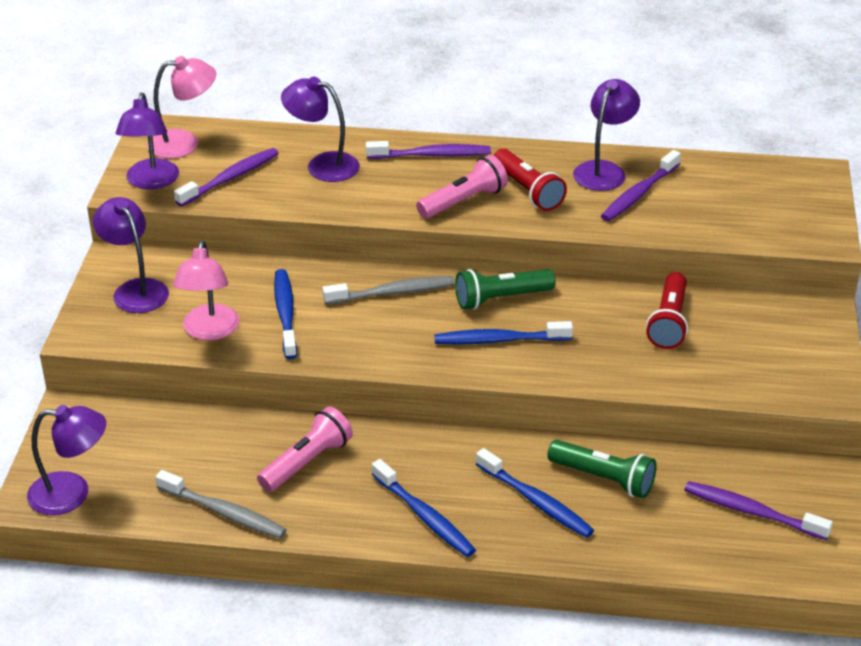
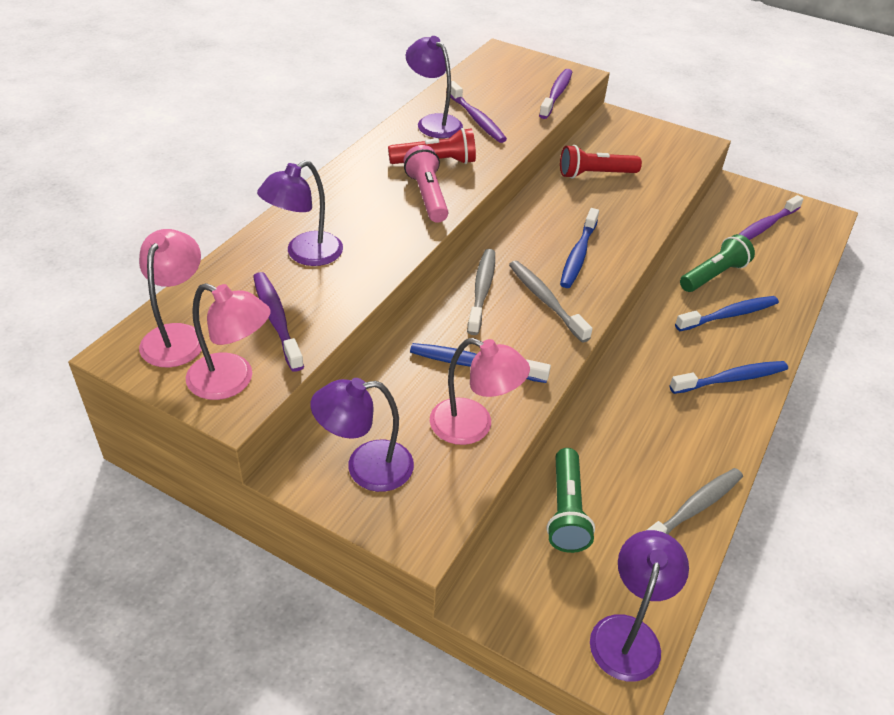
camera: 70 degrees left, 5 degrees up
purple lamp [116,93,179,189] -> pink lamp [186,283,271,400]
pink flashlight [257,406,353,492] -> none
purple toothbrush [366,141,491,159] -> purple toothbrush moved to [539,69,572,119]
green flashlight [455,269,556,310] -> green flashlight moved to [547,448,595,553]
red flashlight [646,272,688,349] -> red flashlight turned 135 degrees clockwise [560,145,642,178]
none -> grey toothbrush [509,261,593,342]

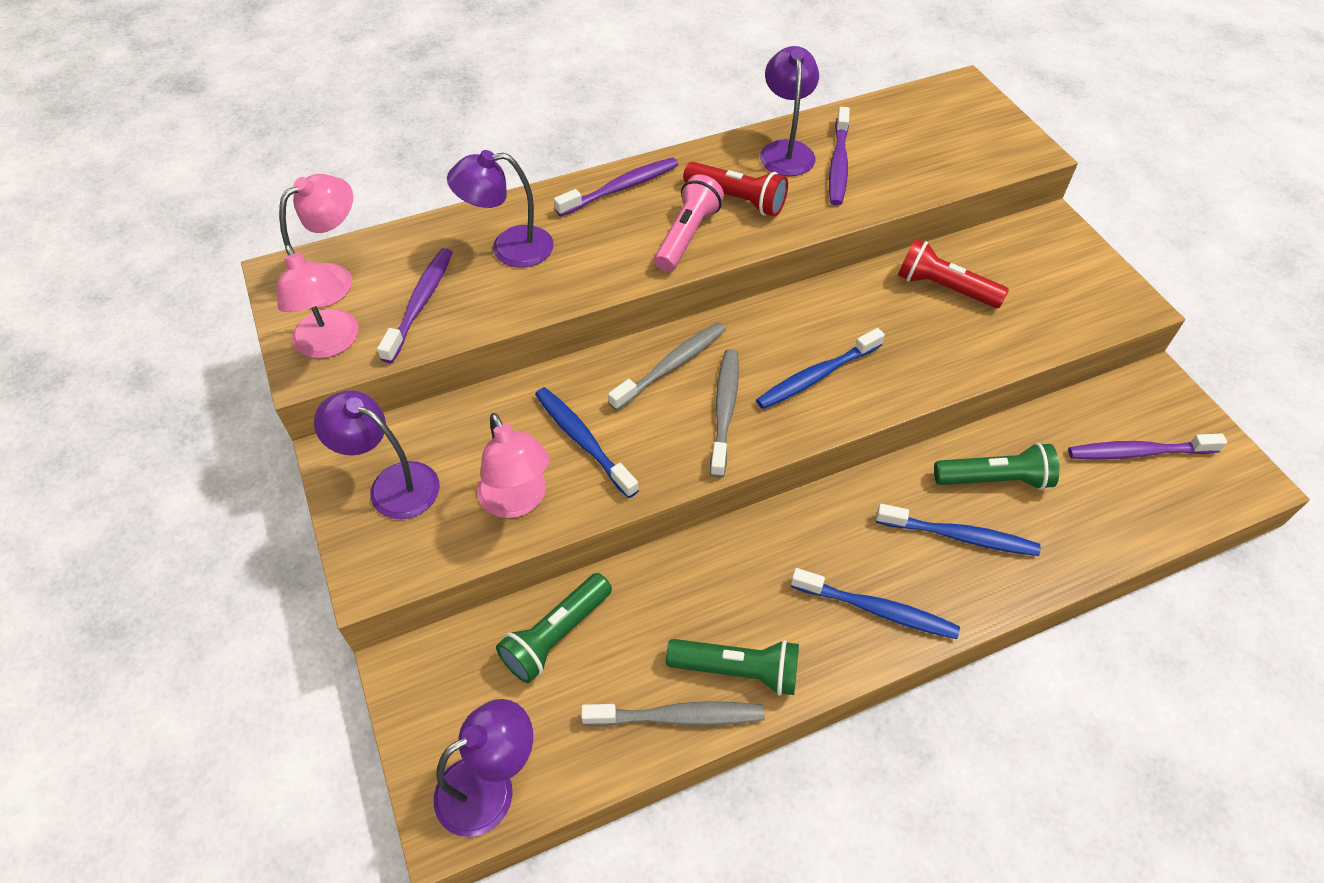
camera: 40 degrees right, 10 degrees up
purple toothbrush [539,69,572,119] -> purple toothbrush moved to [554,157,678,217]
none -> green flashlight [666,639,799,696]

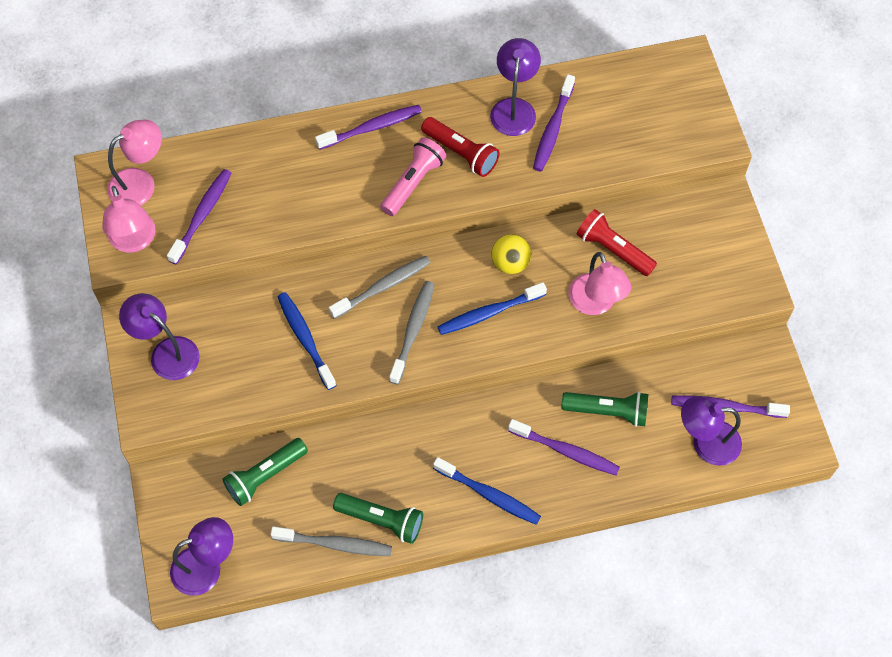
camera: 10 degrees right, 10 degrees up
purple lamp [447,150,554,268] -> purple lamp moved to [681,396,742,466]
pink lamp [477,413,550,518] -> pink lamp moved to [569,252,631,315]
blue toothbrush [876,504,1041,556] -> purple toothbrush [508,419,620,475]
none -> yellow ball [491,234,531,274]

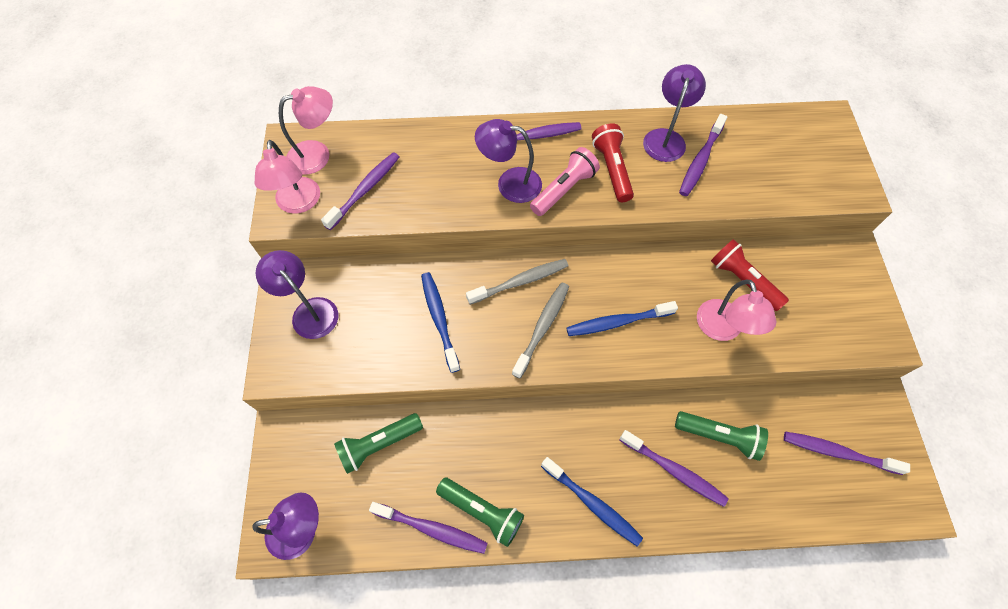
camera: 10 degrees right, 0 degrees up
grey toothbrush [270,526,392,556] -> purple toothbrush [369,502,488,554]
red flashlight [421,117,500,177] -> red flashlight turned 150 degrees counterclockwise [592,123,634,202]
yellow ball [491,234,531,274] -> none
purple lamp [681,396,742,466] -> purple lamp moved to [475,119,542,203]

